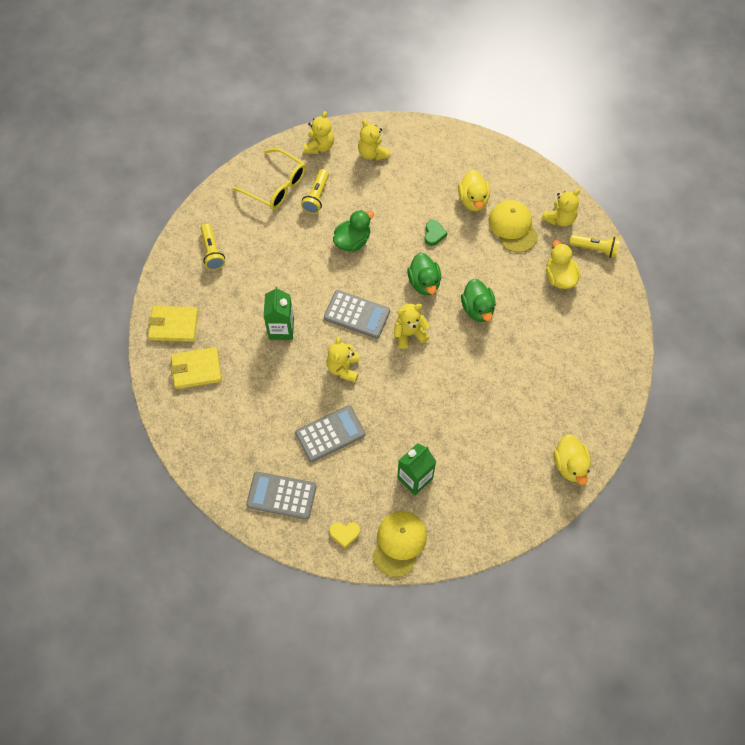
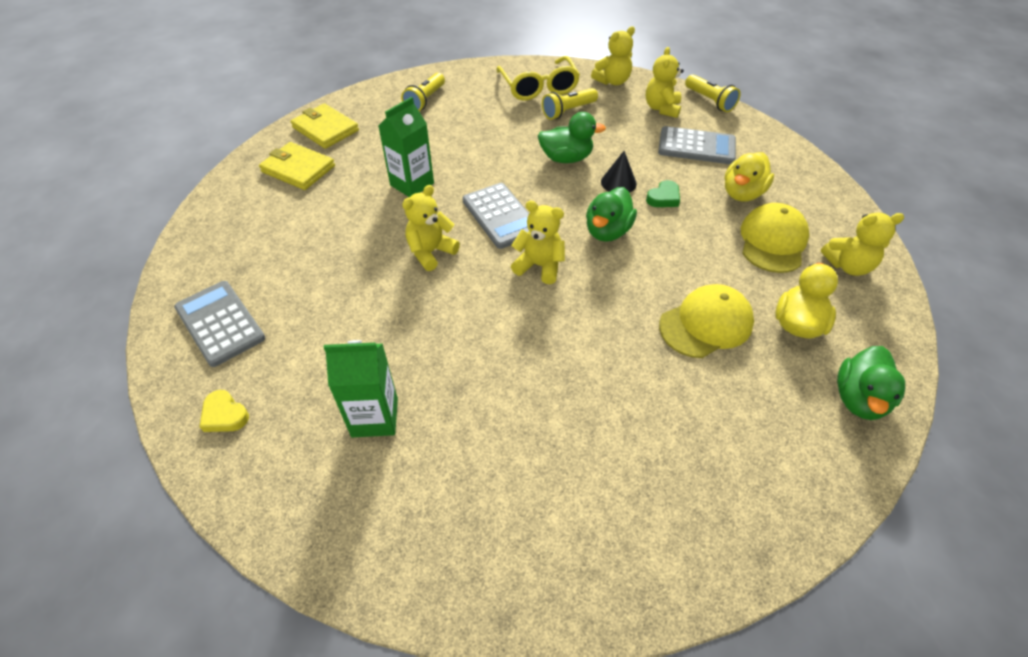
camera: 40 degrees right, 15 degrees down
grey calculator [295,405,366,462] -> grey calculator moved to [658,126,736,164]
yellow cap [372,511,427,577] -> yellow cap moved to [659,284,754,358]
green duck [461,279,496,322] -> green duck moved to [837,346,905,420]
yellow duck [554,434,591,485] -> none
yellow flashlight [569,234,620,258] -> yellow flashlight moved to [685,74,740,112]
none -> black cone [601,151,637,193]

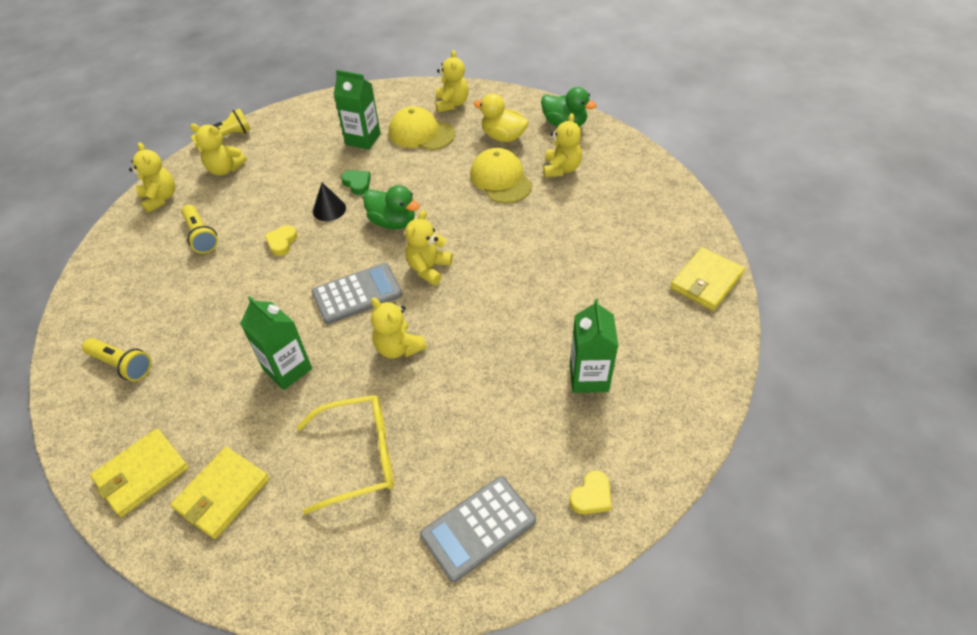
camera: 85 degrees left, 0 degrees up
yellow glasses [496,56,580,100] -> yellow glasses moved to [297,395,394,514]
green duck [538,112,606,163] -> yellow heart [265,225,298,256]
grey calculator [658,126,736,164] -> none
yellow duck [725,152,774,201] -> green carton [334,70,381,150]
none -> yellow teddy bear [543,113,582,177]
none -> yellow wallet [670,247,745,311]

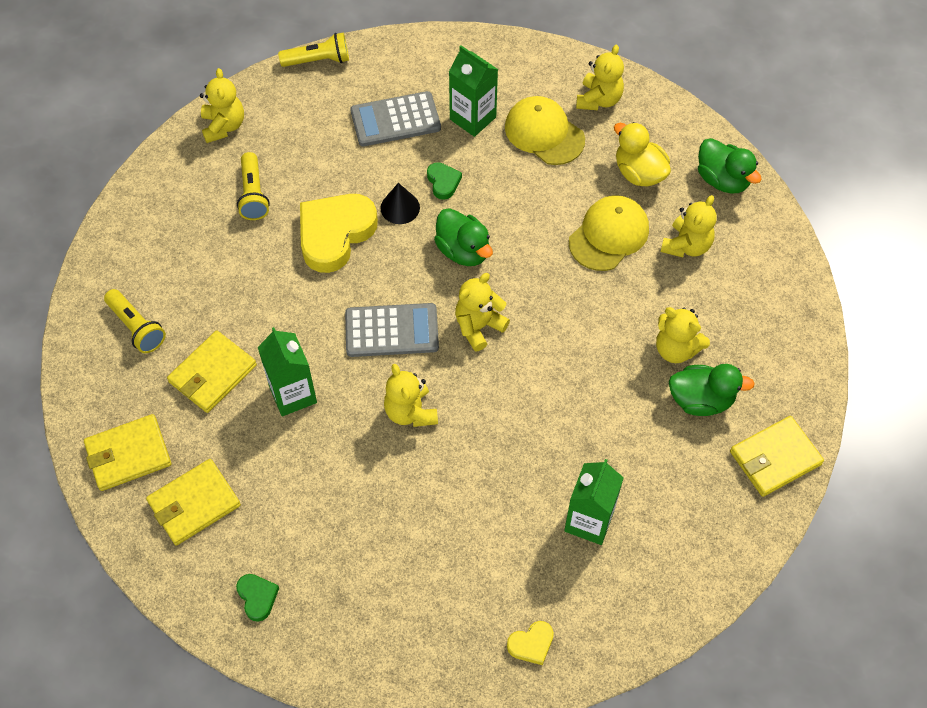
camera: 20 degrees right, 10 degrees up
yellow teddy bear [190,124,247,176] -> yellow teddy bear moved to [656,307,710,363]
yellow heart [265,225,298,256] -> yellow heart [300,194,378,273], size x2.19
yellow glasses [297,395,394,514] -> none
grey calculator [420,477,536,582] -> grey calculator moved to [350,91,441,146]
yellow cap [470,148,533,203] -> yellow cap turned 45 degrees clockwise [569,195,649,271]
none -> yellow wallet [167,330,257,413]
none -> green heart [236,574,279,622]
none -> green duck [669,364,755,416]

